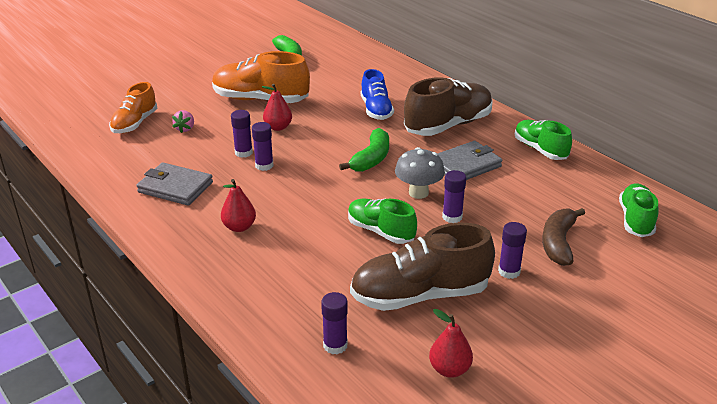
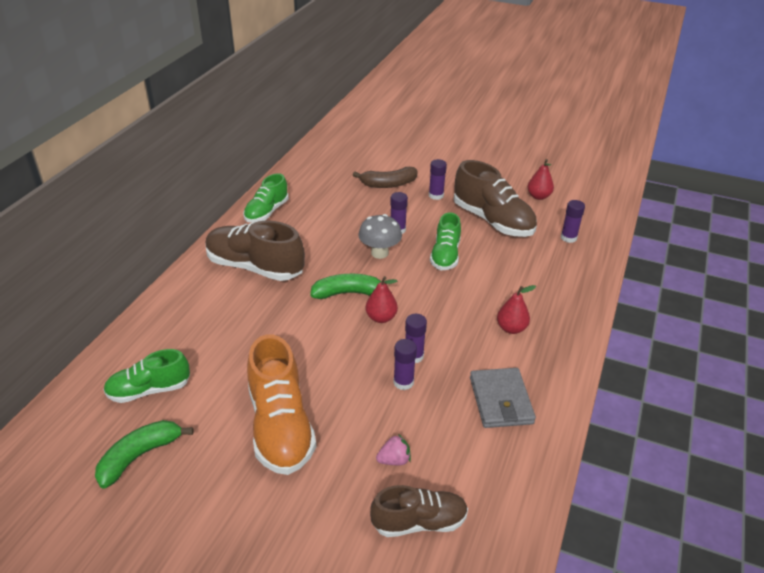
camera: 120 degrees left, 5 degrees up
orange shoe [109,82,157,133] -> brown shoe [370,485,468,537]
red pear [262,84,292,131] -> red pear moved to [366,276,398,323]
blue shoe [361,69,394,120] -> none
grey wallet [438,141,502,180] -> none
green shoe [619,183,658,237] -> green shoe moved to [103,349,190,403]

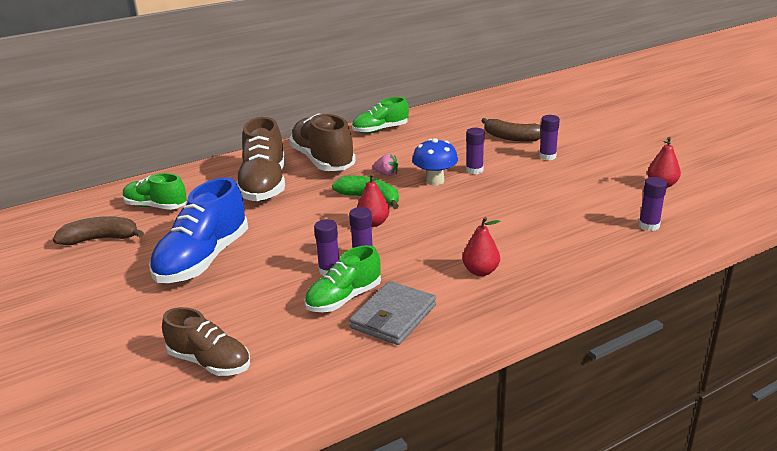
camera: 40 degrees right, 10 degrees down
green banana [95,420,194,489] -> brown banana [53,216,144,245]
orange shoe [247,334,316,475] -> blue shoe [149,177,248,283]
grey mushroom [358,214,402,259] -> blue mushroom [412,138,458,185]
pink strawberry [376,434,411,465] -> pink strawberry moved to [373,154,398,176]
green shoe [430,212,461,270] -> green shoe moved to [304,245,381,312]
brown shoe [454,160,537,237] -> brown shoe moved to [236,117,285,201]

